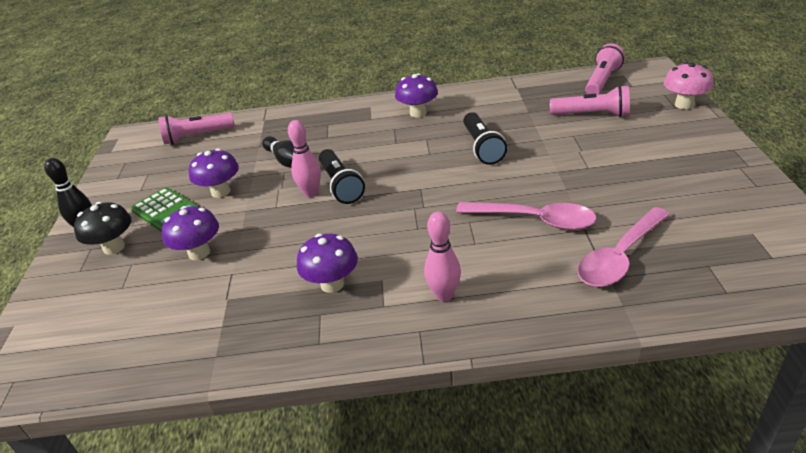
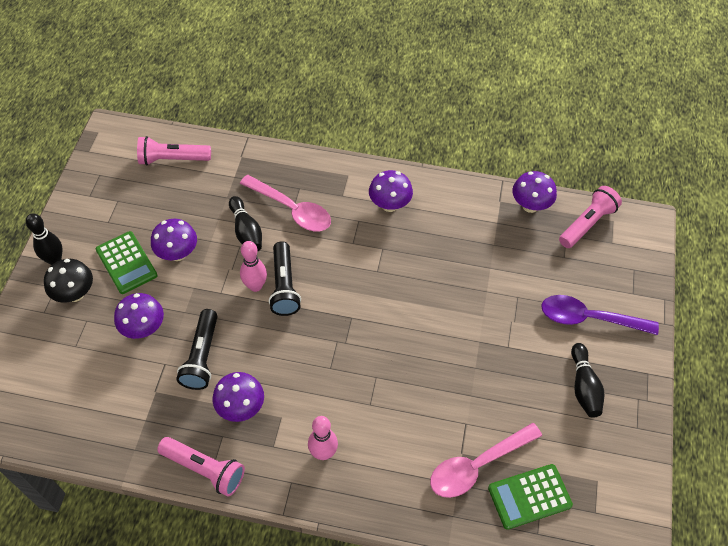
camera: 10 degrees right, 20 degrees up
pink spoon [456,202,597,230] -> pink spoon moved to [240,175,331,231]
black flashlight [463,112,507,165] -> black flashlight moved to [176,309,217,390]
pink flashlight [550,85,630,117] -> pink flashlight moved to [157,437,245,497]
pink mushroom [664,62,714,109] -> none
none -> green calculator [488,464,573,530]
none -> purple mushroom [512,171,557,213]
none -> purple spoon [541,295,659,335]
none -> black bowling pin [571,343,604,418]

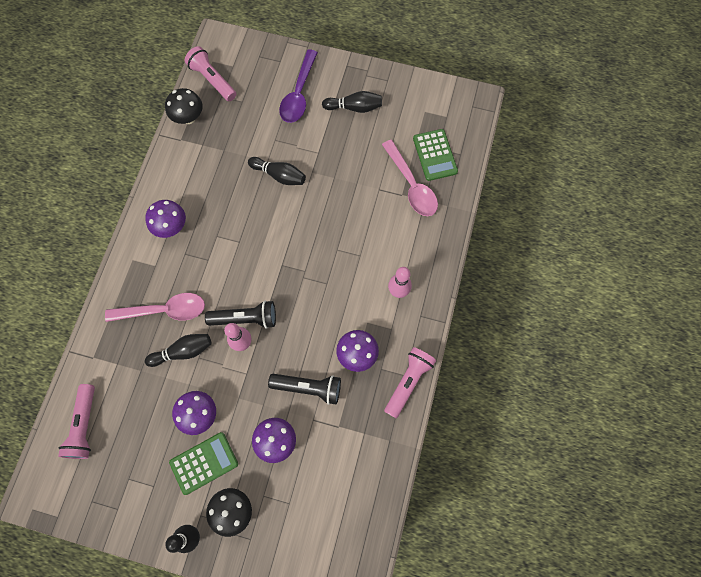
camera: 85 degrees left, 15 degrees up
pink spoon [240,175,331,231] -> pink spoon turned 45 degrees clockwise [105,293,205,322]
purple mushroom [512,171,557,213] -> black mushroom [165,88,203,124]
none -> black bowling pin [248,157,306,185]

